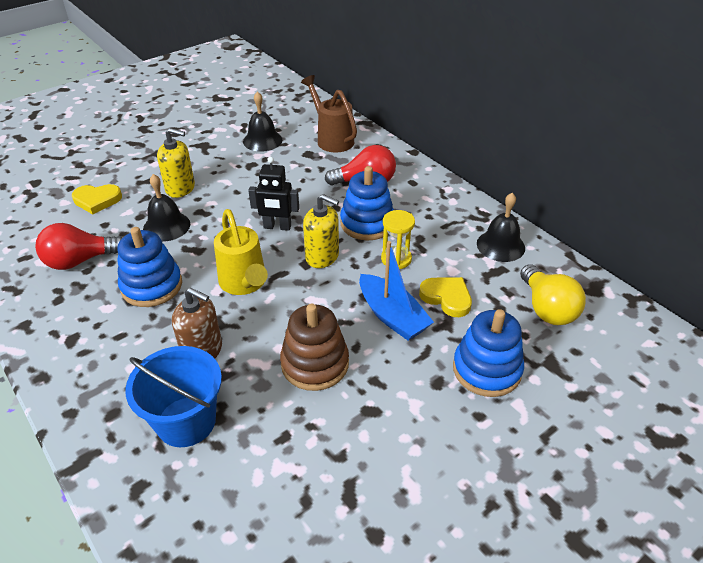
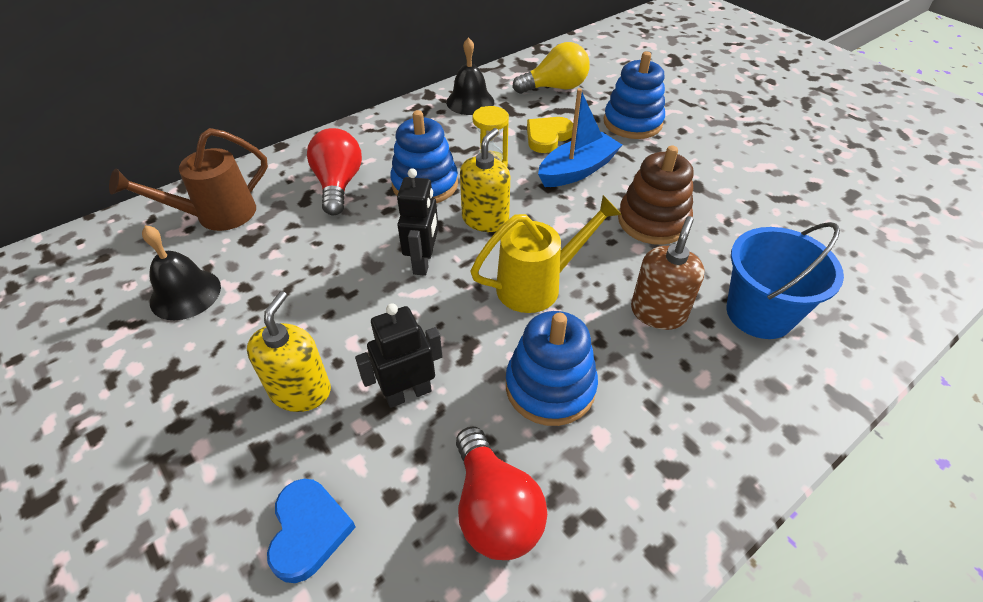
camera: 90 degrees left, 5 degrees up
yellow heart [72,184,122,214] -> blue heart [267,479,356,583]
black bell [143,174,190,242] -> black robot [355,303,443,408]

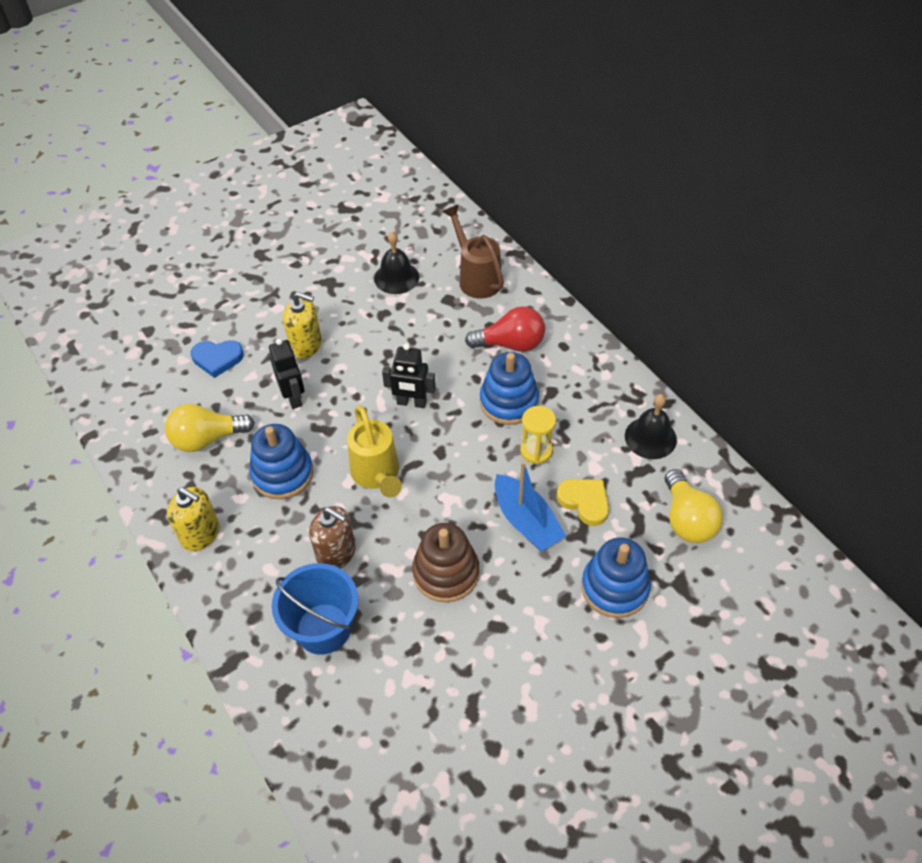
camera: 95 degrees right, 5 degrees up
red light bulb [456,426,547,560] -> yellow light bulb [165,404,255,452]
yellow soap dispenser [460,128,510,232] -> yellow soap dispenser moved to [167,487,219,551]

